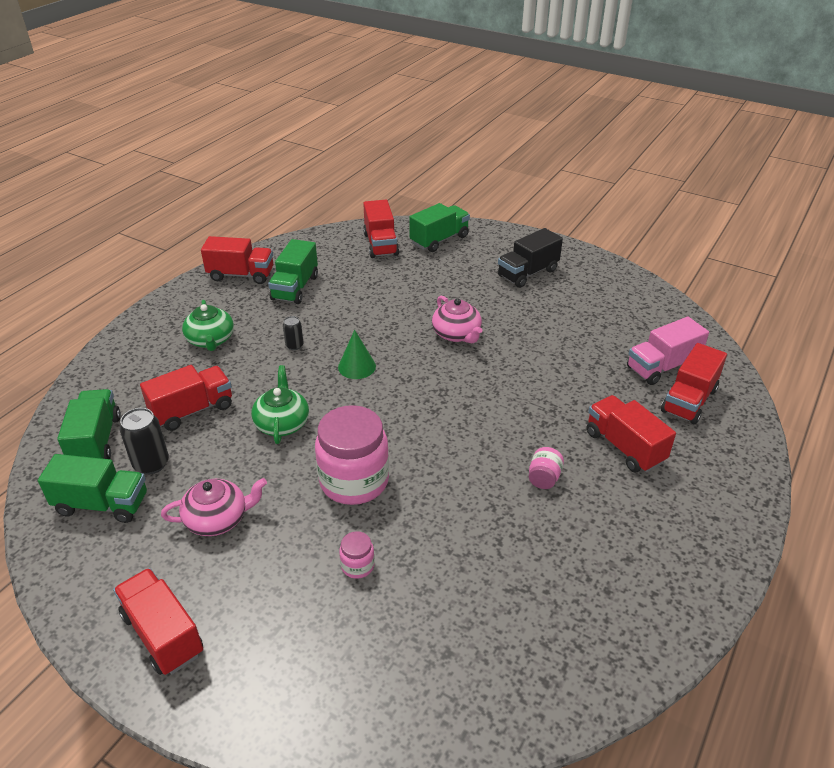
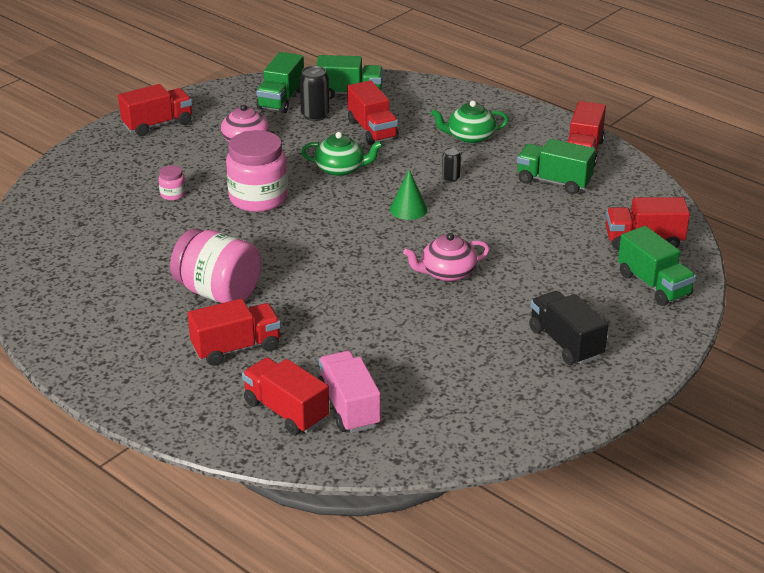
camera: 100 degrees right, 5 degrees down
pink jar [529,447,564,489] -> pink jar [170,228,261,303], size x2.29

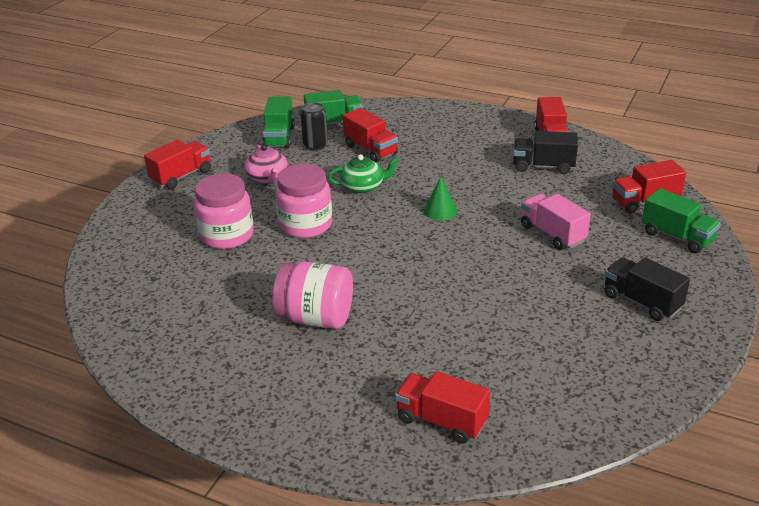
camera: 15 degrees left, 0 degrees up
pink jar [158,165,186,201] -> pink jar [194,174,253,249], size x2.29
red truck [188,299,281,366] -> none
pink truck [318,351,381,433] -> pink truck moved to [521,193,591,250]
pink teapot [403,233,490,282] -> none
green teapot [431,101,509,144] -> none
black can [442,147,461,182] -> none
green truck [517,139,596,194] -> black truck [513,131,578,174]

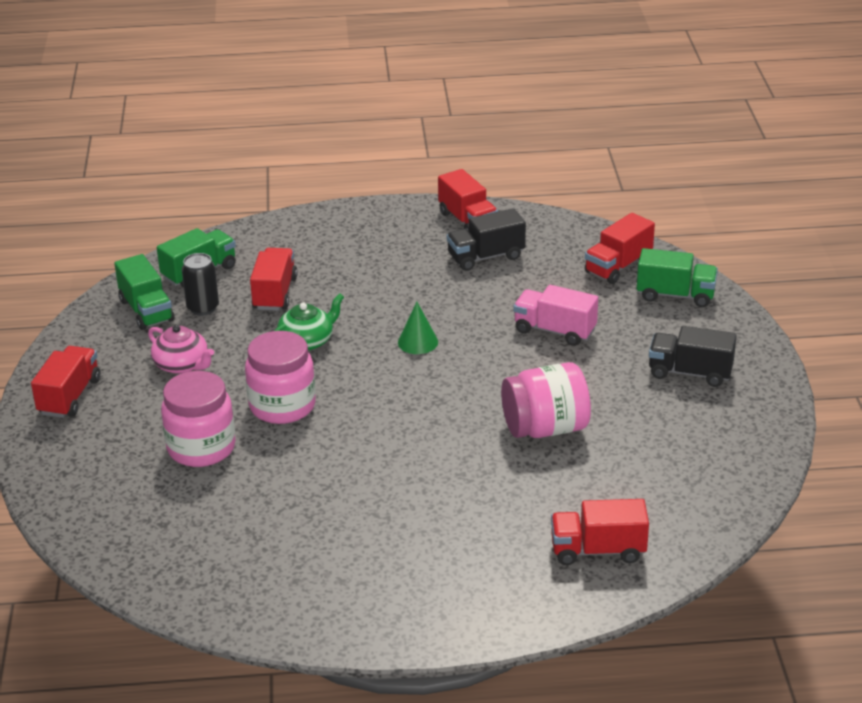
camera: 30 degrees left, 0 degrees up
pink jar [273,261,353,329] -> pink jar moved to [501,362,591,438]
red truck [343,108,398,162] -> red truck turned 105 degrees counterclockwise [250,248,298,311]

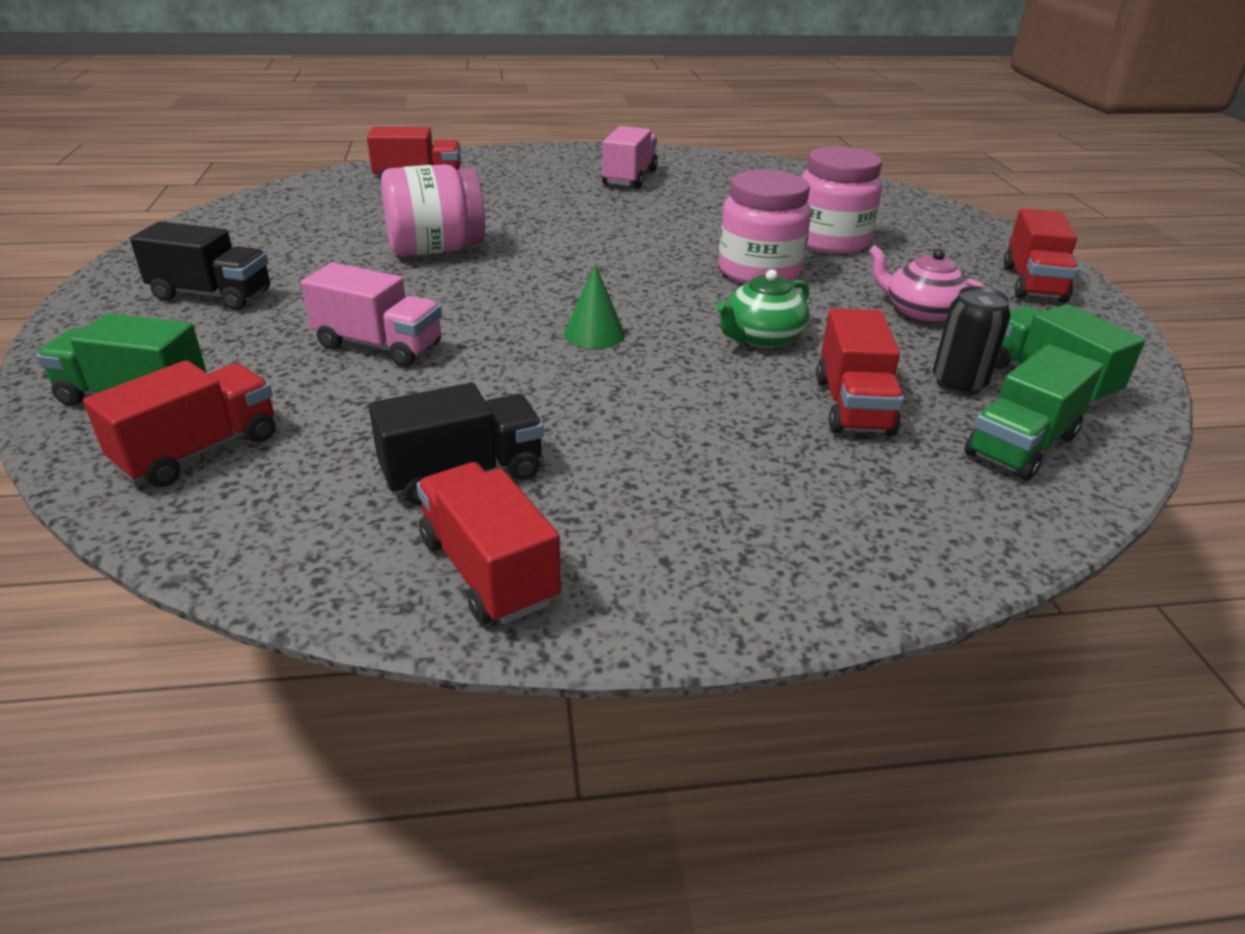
camera: 175 degrees right, 0 degrees up
none -> pink truck [602,126,658,189]

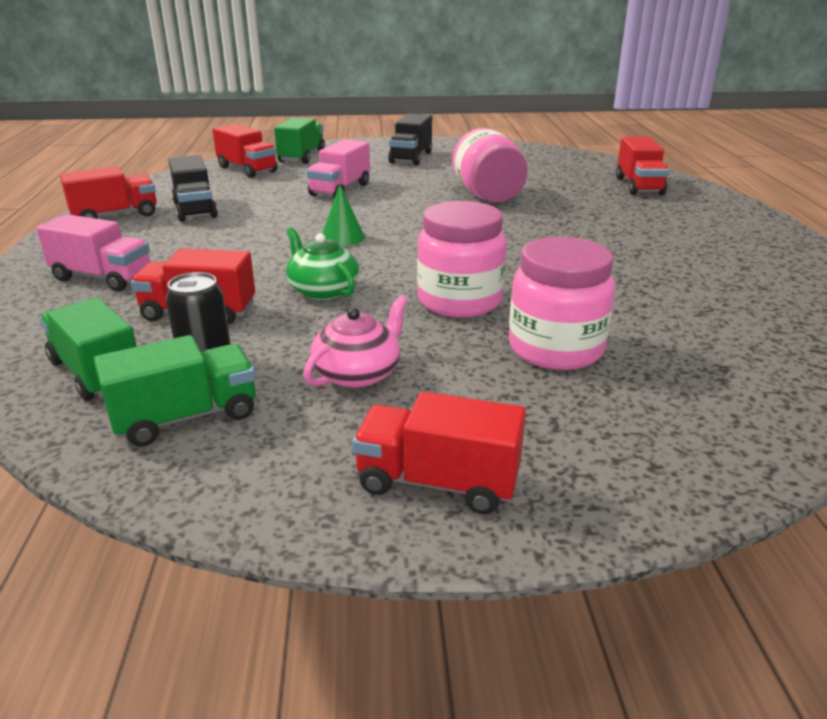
camera: 95 degrees right, 5 degrees down
pink truck [602,126,658,189] -> pink truck moved to [36,214,150,291]

